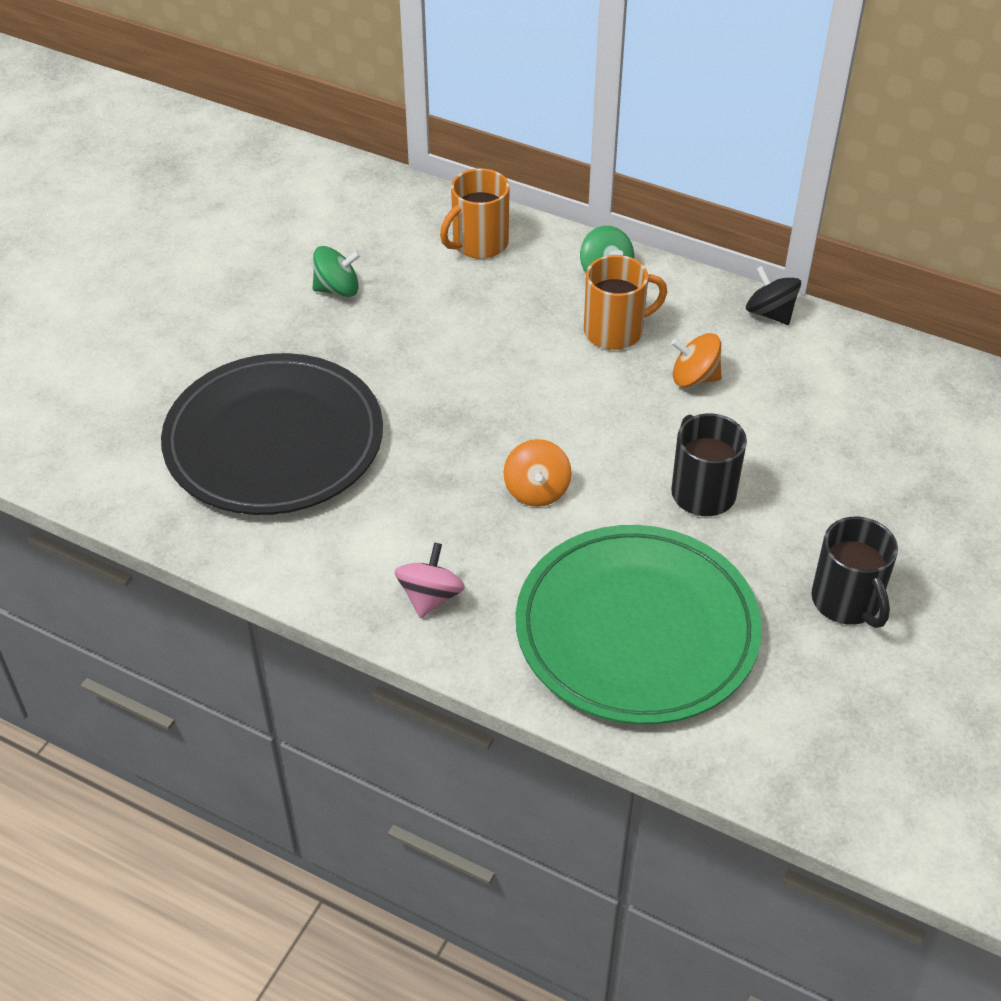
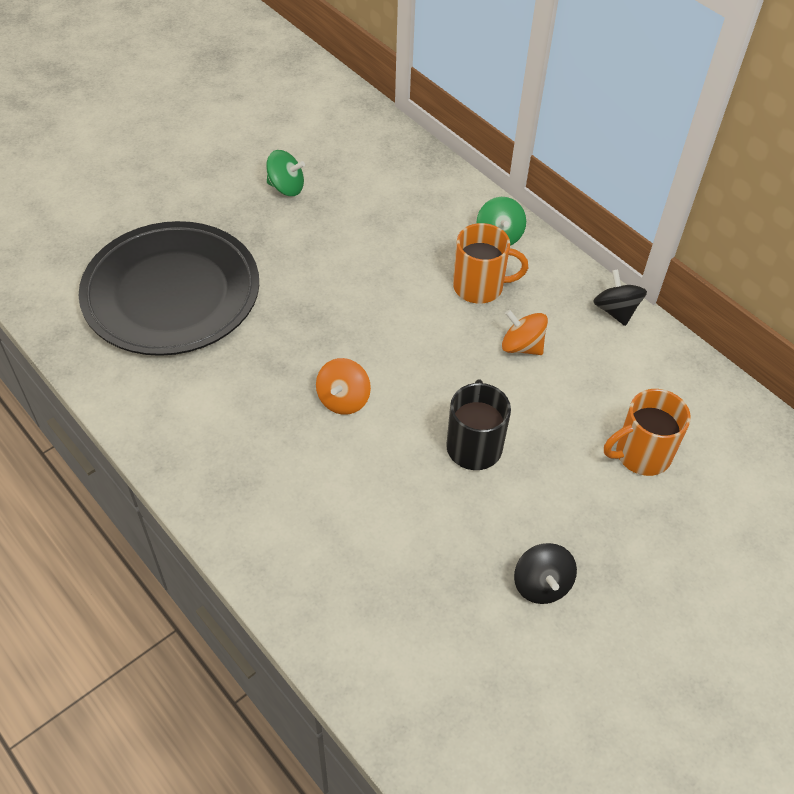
camera: 20 degrees right, 5 degrees up
pink spinning top [395,542,465,618] -> none
orange mug [440,168,510,259] -> orange mug moved to [604,389,691,476]
green plate [516,525,762,725] -> none
black mug [811,517,898,628] -> black spinning top [514,543,577,604]

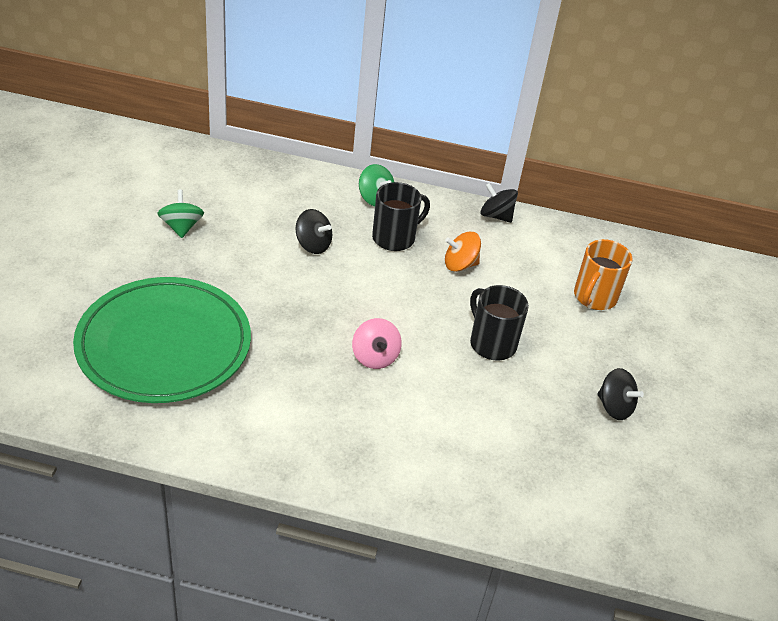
camera: 40 degrees left, 10 degrees down
black plate [79,221,259,356] -> green plate [73,277,251,403]
green spinning top [266,150,305,196] -> green spinning top turned 75 degrees counterclockwise [157,190,204,238]
orange spinning top [316,358,371,415] -> pink spinning top [352,318,402,369]
orange mug [453,223,528,304] -> black mug [372,182,430,251]
none -> black spinning top [295,209,332,254]

